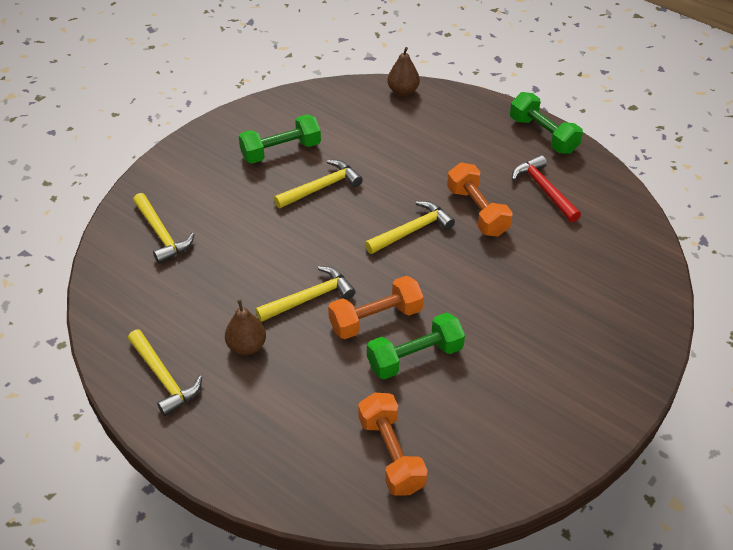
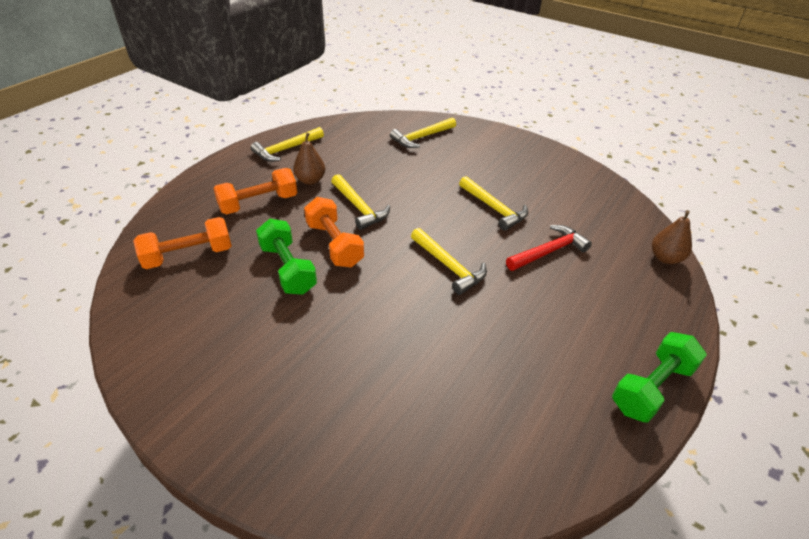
camera: 85 degrees right, 5 degrees down
green dumbbell [239,114,321,164] -> none
orange dumbbell [447,163,513,237] -> orange dumbbell moved to [213,168,297,214]
red hammer [512,155,581,222] -> red hammer moved to [506,225,592,271]

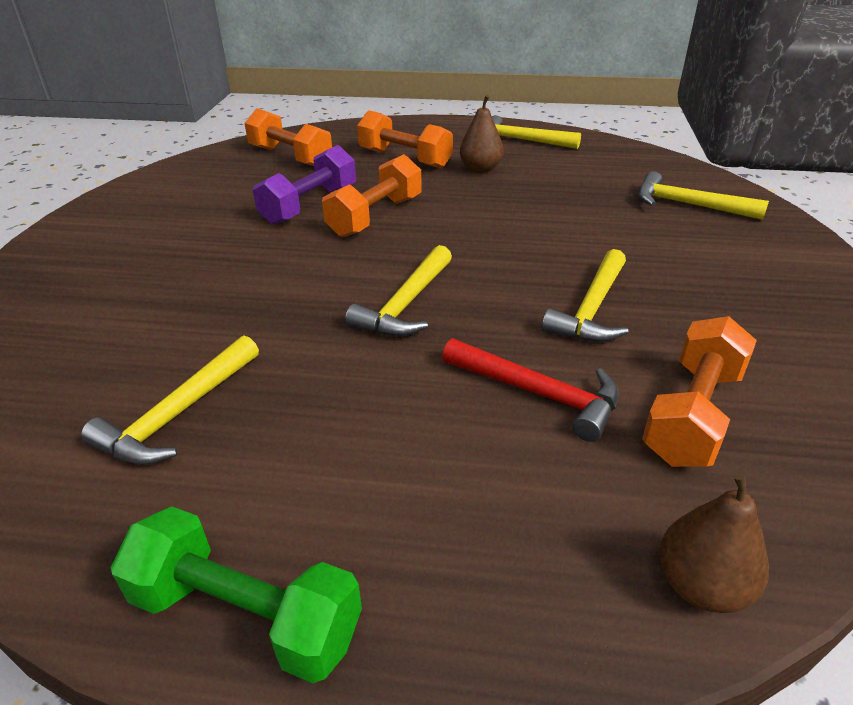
camera: 65 degrees right, 5 degrees down
green dumbbell [256,219,317,295] -> purple dumbbell [253,145,356,225]
yellow hammer [331,174,390,230] -> yellow hammer moved to [81,335,259,465]
none -> orange dumbbell [642,316,757,467]

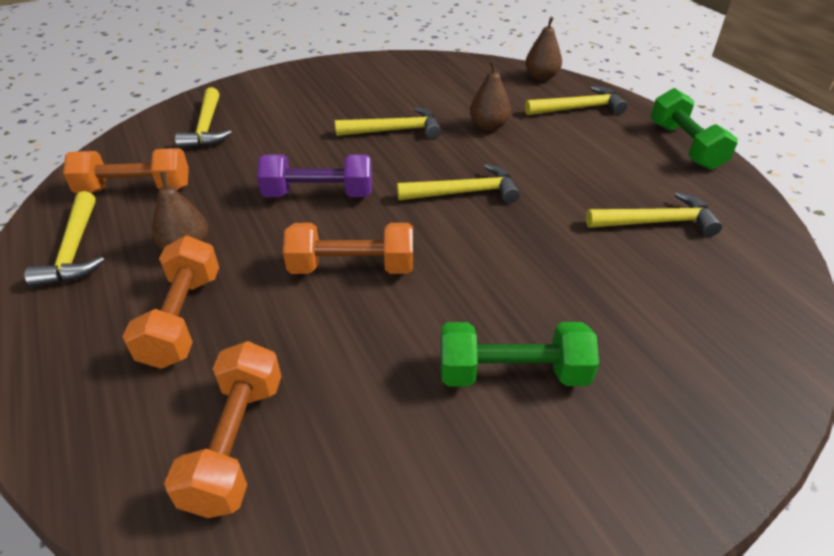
camera: 125 degrees left, 5 degrees up
purple dumbbell [253,145,356,225] -> purple dumbbell moved to [257,154,372,197]
red hammer [442,338,619,442] -> brown pear [470,60,511,131]
orange dumbbell [642,316,757,467] -> orange dumbbell moved to [63,148,189,194]
none -> green dumbbell [440,322,599,386]
none -> yellow hammer [525,86,628,115]

